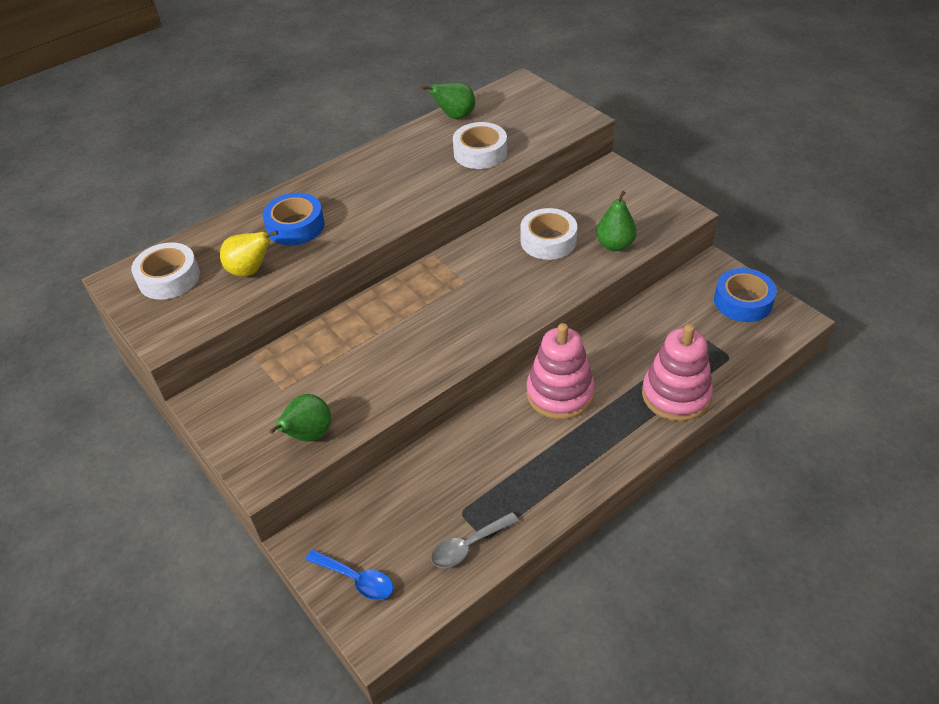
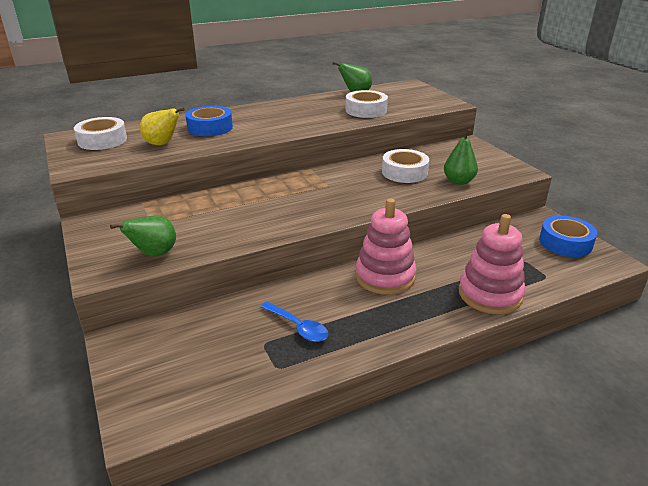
camera: 10 degrees right, 15 degrees down
blue spoon [305,549,393,600] -> blue spoon moved to [260,302,329,342]
grey spoon [431,512,519,568] -> none

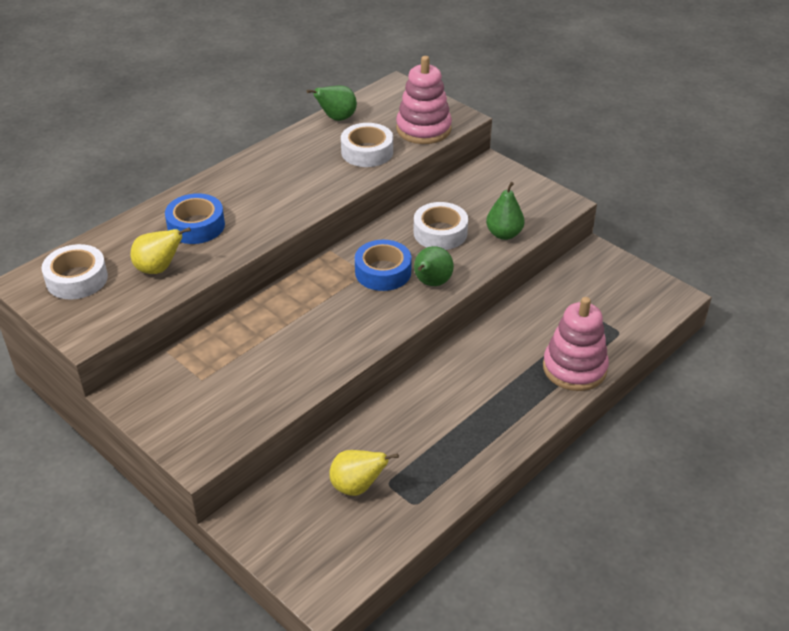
camera: 20 degrees left, 10 degrees up
green pear [110,215,176,257] -> green pear moved to [414,246,454,286]
blue spoon [260,302,329,342] -> none
pink stacking toy [355,198,417,295] -> pink stacking toy moved to [396,56,452,144]
blue tape [539,216,597,257] -> blue tape moved to [355,240,412,291]
none -> yellow pear [329,450,399,496]

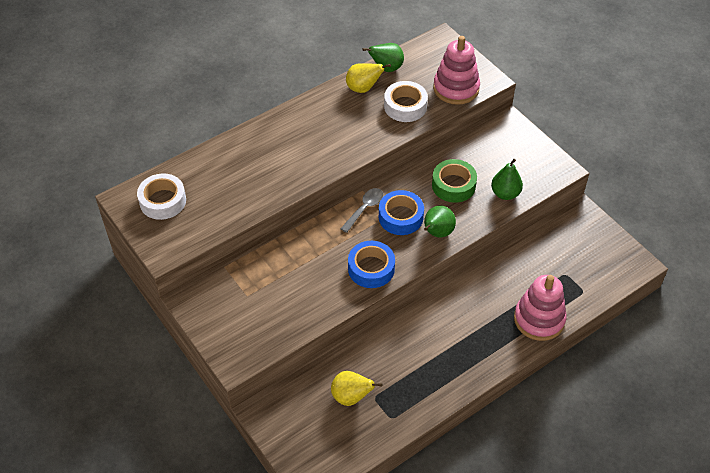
camera: 10 degrees right, 10 degrees up
yellow pear [131,227,191,274] -> yellow pear moved to [346,63,391,93]
blue tape [165,193,225,244] -> blue tape moved to [348,241,395,288]
white tape [414,202,468,250] -> green tape [432,159,477,203]
none -> grey spoon [341,188,383,233]

